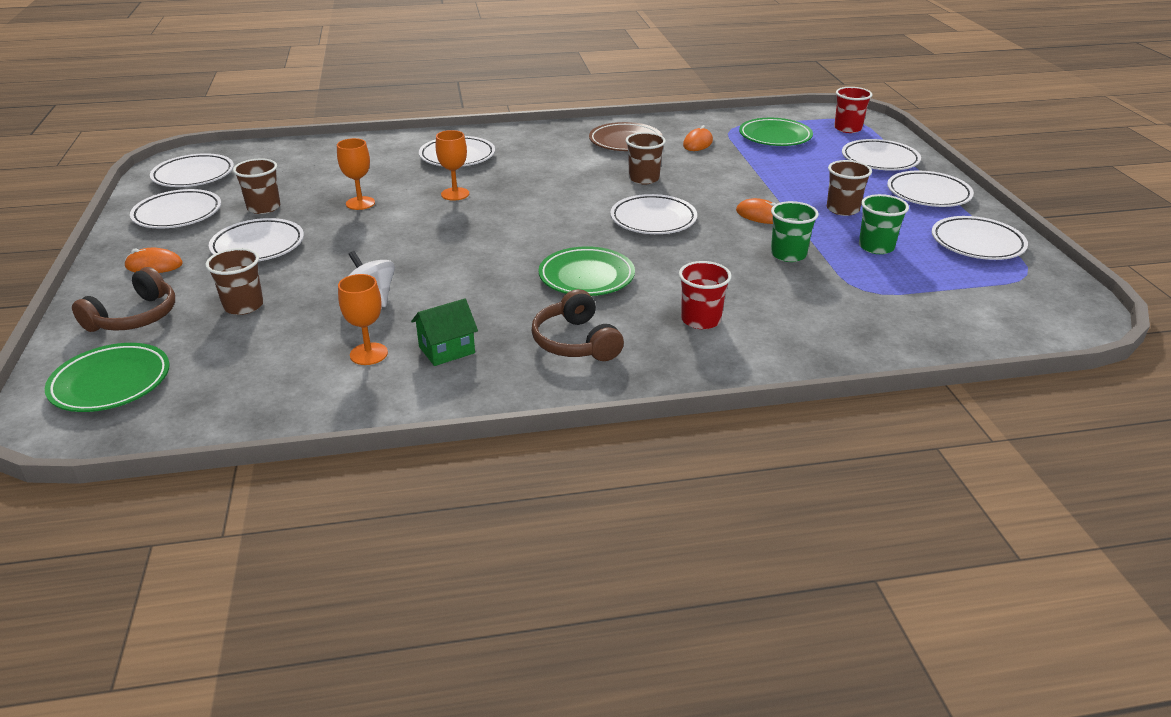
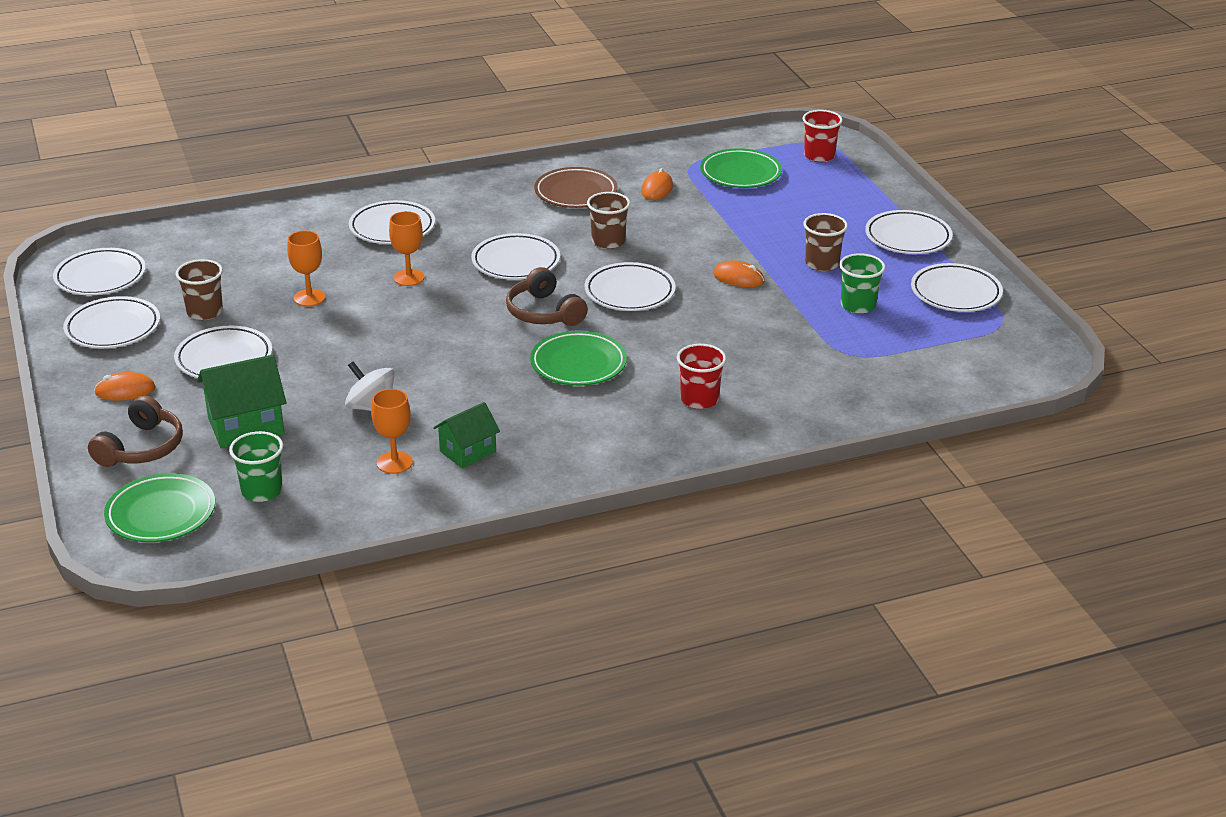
camera: 10 degrees left, 0 degrees up
brown cup [205,248,263,315] -> green house [197,355,286,449]
brown headphones [532,289,624,361] -> brown headphones moved to [506,267,588,326]
green cup [771,201,819,262] -> green cup moved to [229,431,283,502]
white plate [842,139,921,171] -> white plate moved to [471,233,560,280]

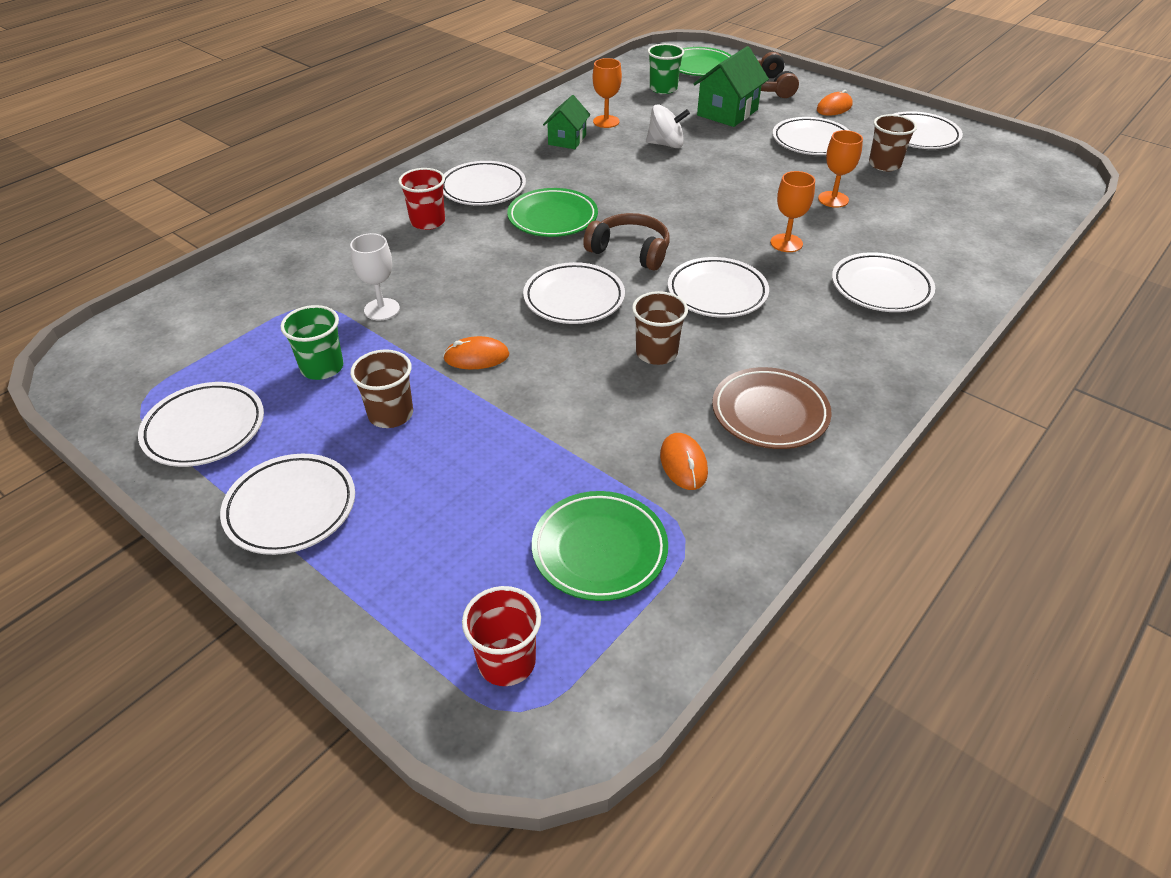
camera: 150 degrees right, 10 degrees up
white plate [53,248,146,295] -> white plate moved to [443,161,526,206]
none -> white goblet [350,233,400,321]

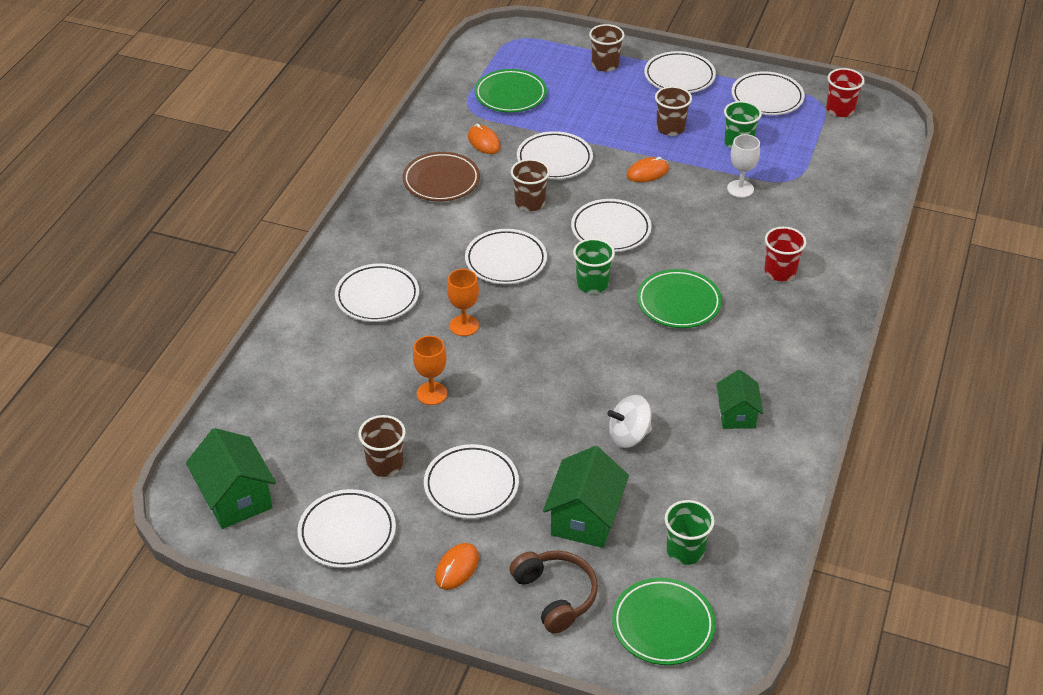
camera: 160 degrees right, 0 degrees up
white plate [443,161,526,206] -> white plate moved to [517,131,593,180]
red cup [462,586,541,686] -> red cup moved to [826,68,864,117]
brown headphones [583,213,670,271] -> green cup [573,238,615,293]
orange goblet [593,58,622,128] -> none
none -> green house [186,428,276,529]
none -> brown cup [589,24,625,72]

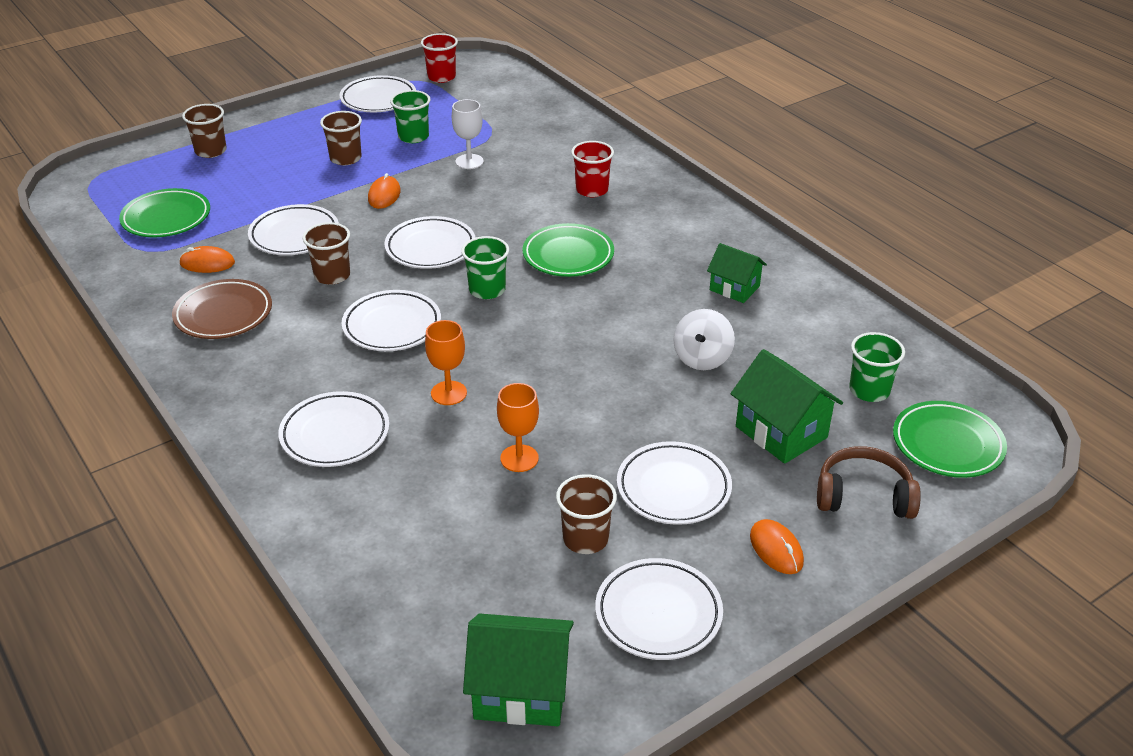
camera: 55 degrees left, 5 degrees down
white plate [644,51,716,93] -> none

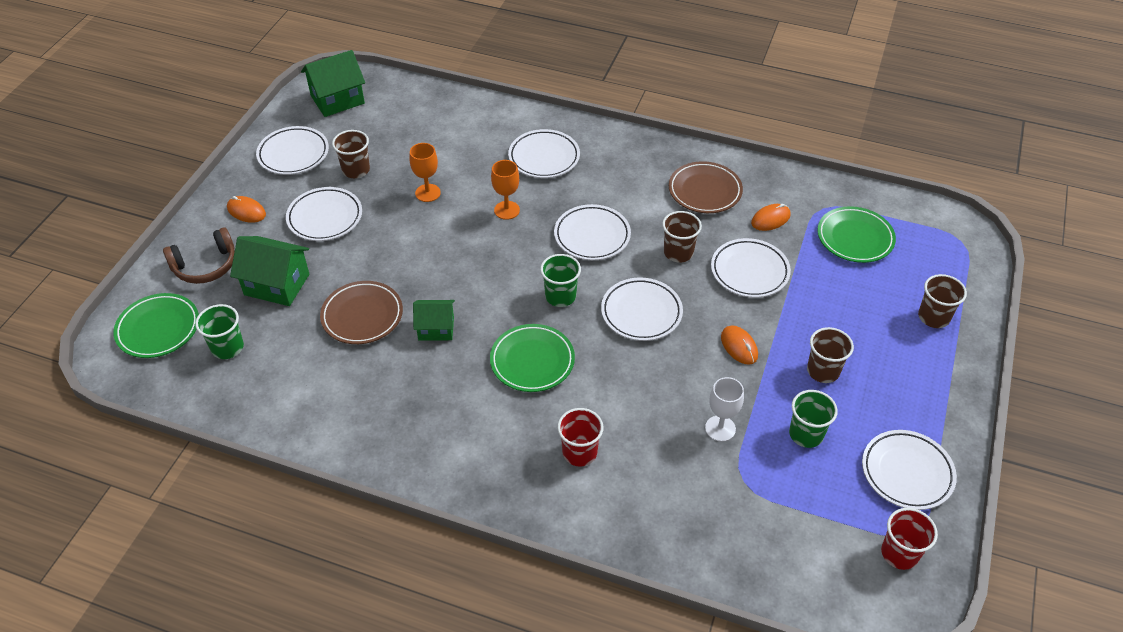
camera: 145 degrees right, 10 degrees up
white spinning top [673,309,735,370] -> brown plate [320,281,403,344]
green house [707,243,767,303] -> green house moved to [413,300,455,341]

